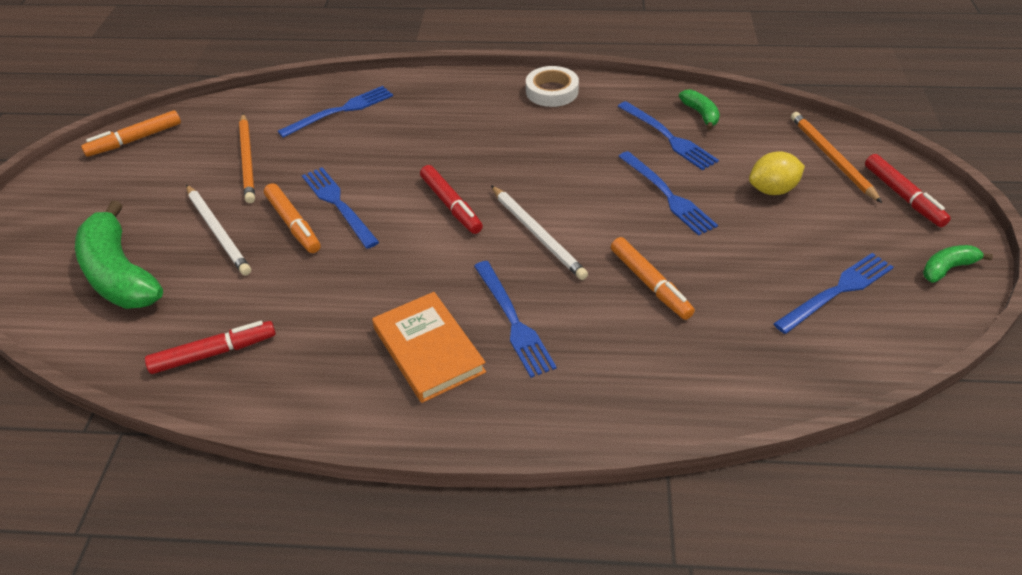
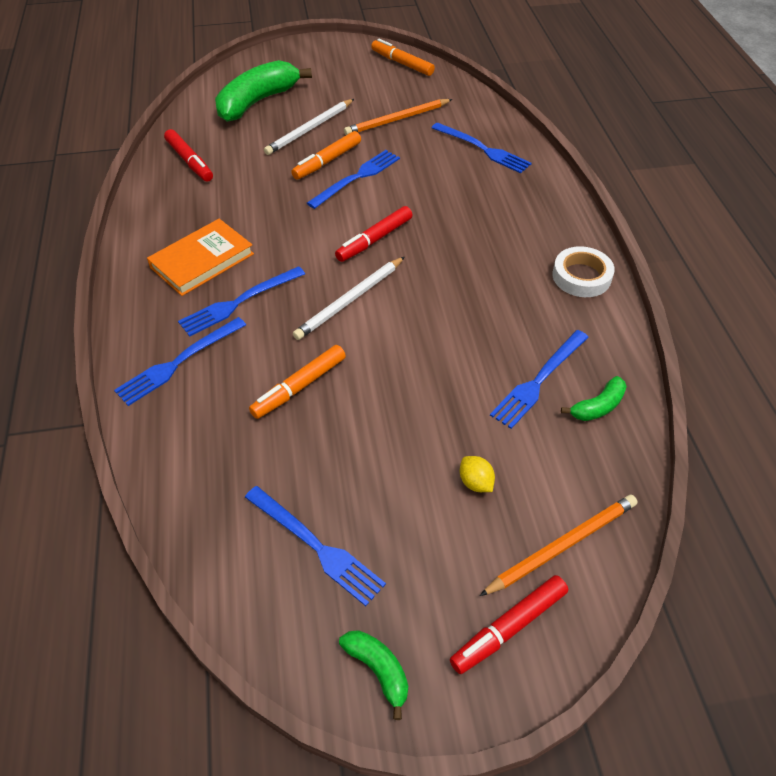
camera: 75 degrees right, 5 degrees up
blue fork [618,151,718,236] -> blue fork moved to [114,317,246,406]
yellow lemon [749,151,805,195] -> yellow lemon [460,456,495,492], size x0.64

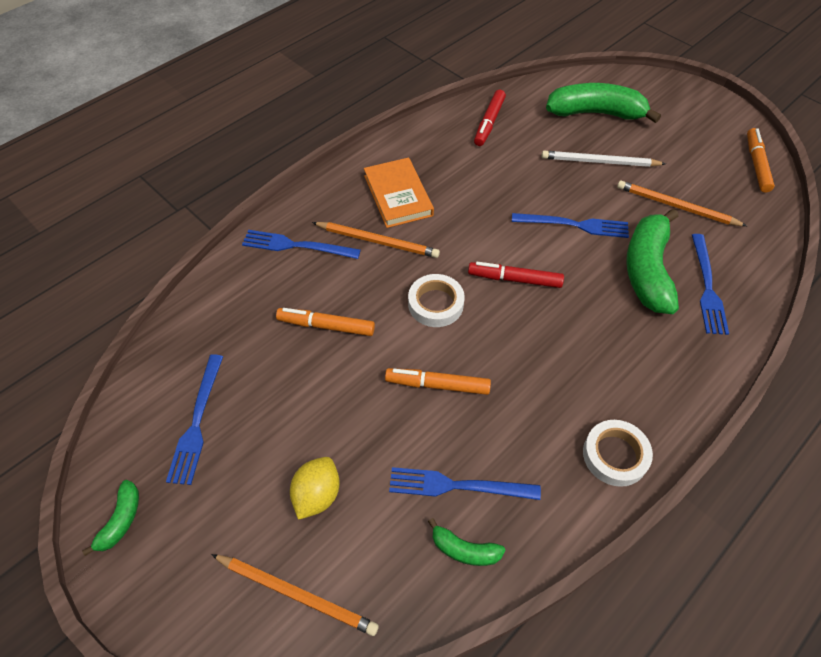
camera: 55 degrees right, 5 degrees up
orange book [147,219,254,296] -> orange book turned 60 degrees clockwise [364,157,434,228]
blue fork [178,266,305,337] -> orange pencil [312,222,440,258]
orange marker [291,131,361,179] -> orange marker moved to [385,368,491,395]
white pencil [293,257,404,340] -> white tape [408,274,465,327]
red marker [450,575,568,674] -> none
yellow lemon [460,456,495,492] -> yellow lemon [290,457,340,520], size x1.56
none -> green banana [626,209,679,314]

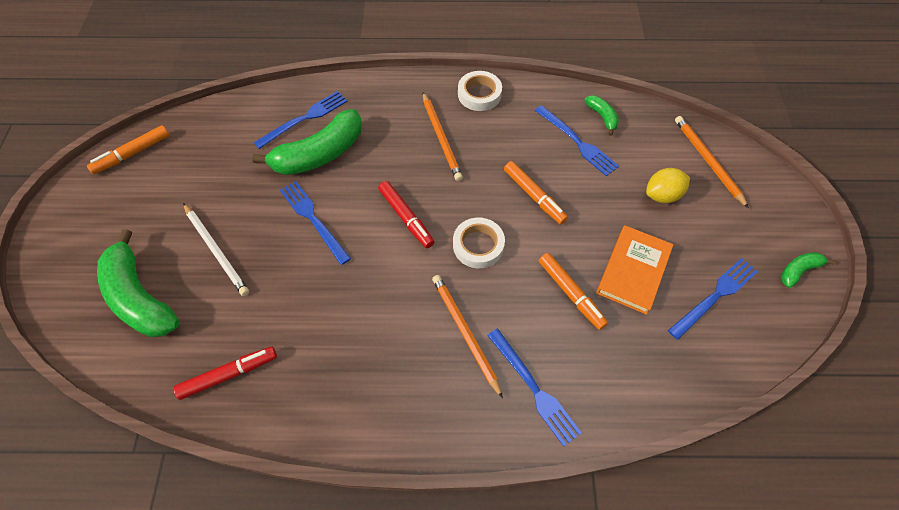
camera: 135 degrees left, 5 degrees up
orange book [364,157,434,228] -> orange book moved to [596,225,673,315]
orange pencil [617,181,747,226] -> orange pencil moved to [423,92,463,181]

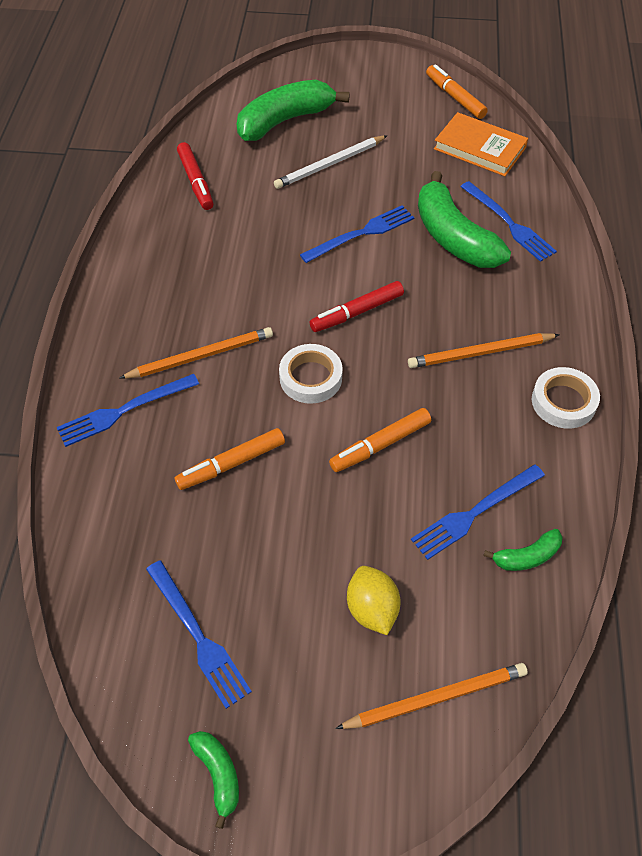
camera: 95 degrees right, 5 degrees down
orange book [596,225,673,315] -> orange book moved to [434,112,528,176]

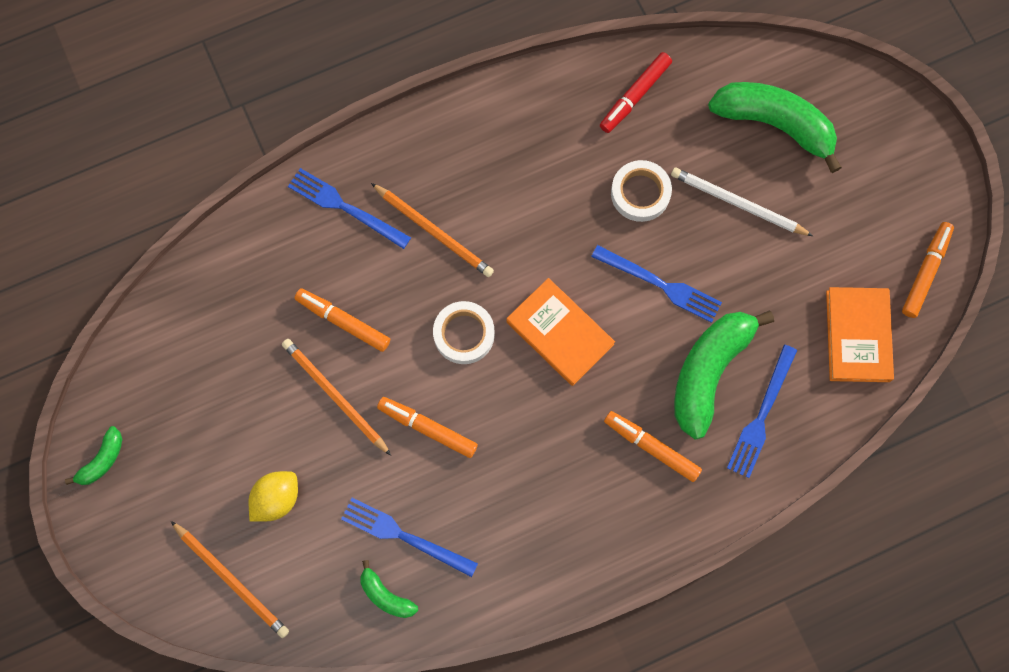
camera: 60 degrees right, 20 degrees up
blue fork [146,560,252,709] -> none
red marker [310,281,404,332] -> orange book [506,278,615,386]
orange pencil [408,333,560,368] -> orange pencil moved to [282,339,391,455]
white tape [532,367,600,429] -> white tape moved to [611,160,672,222]
none -> orange marker [604,411,702,482]

